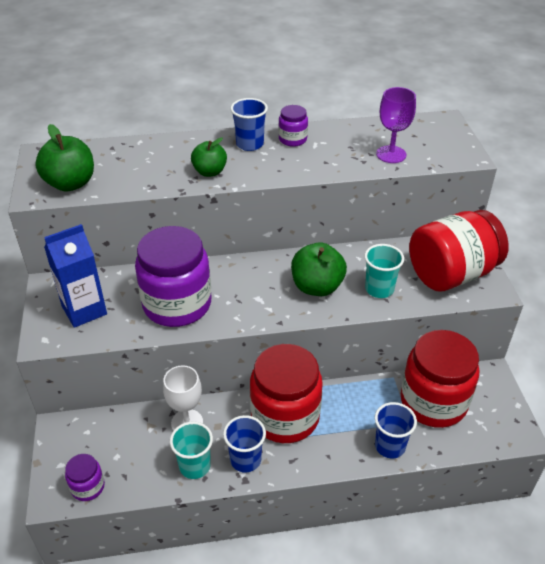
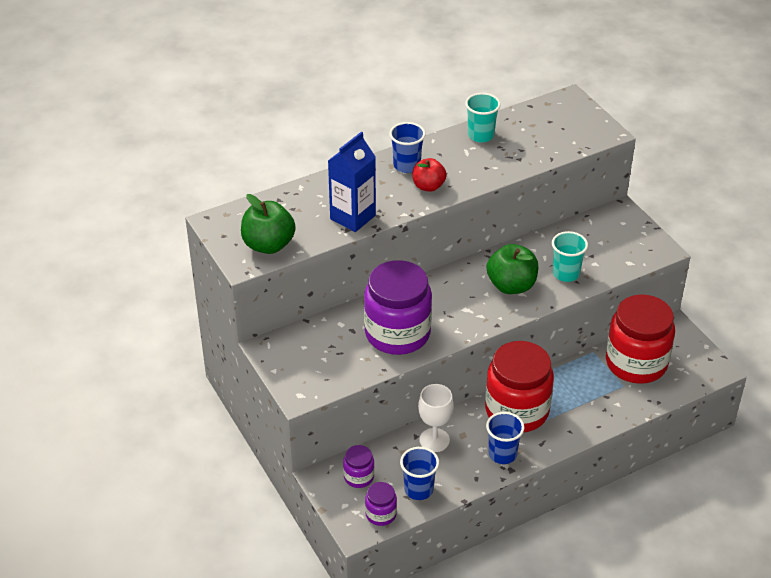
camera: 20 degrees left, 0 degrees up
blue carton [44,224,107,328] -> blue carton moved to [328,132,376,232]
turquoise cup [170,421,213,479] -> turquoise cup moved to [465,93,501,143]
green apple [191,137,227,177] -> none
purple jar [279,105,308,147] -> purple jar moved to [343,445,374,488]
blue cup [375,402,417,459] -> blue cup moved to [400,447,439,500]
purple goblet [376,87,416,163] -> none
red jar [409,210,509,292] -> none
none -> red apple [413,158,447,192]

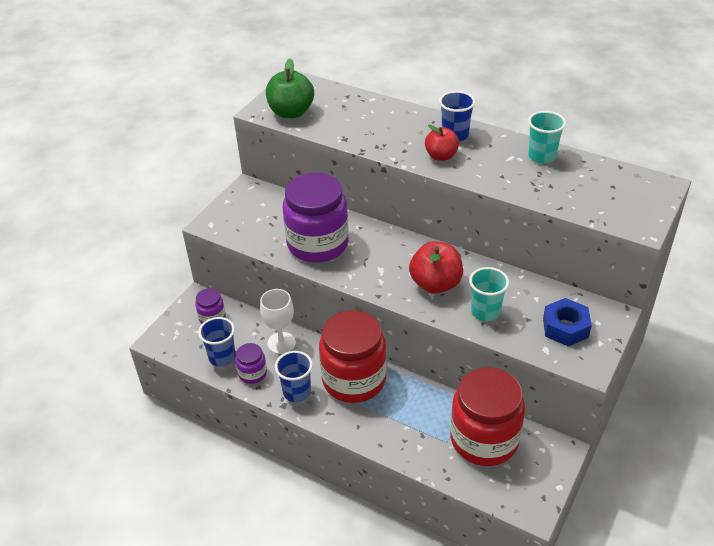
camera: 60 degrees right, 0 degrees up
blue carton [328,132,376,232] -> none
purple jar [365,482,397,526] -> purple jar moved to [235,343,267,384]
green apple [487,244,538,294] -> red apple [409,241,463,294]
none -> blue nut [543,298,592,347]

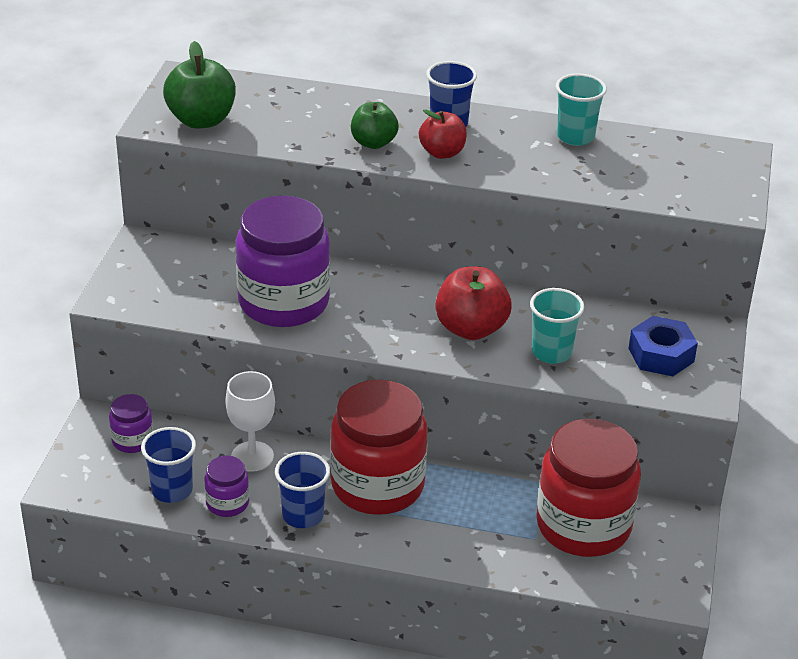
camera: 20 degrees left, 5 degrees down
none -> green apple [351,102,399,149]

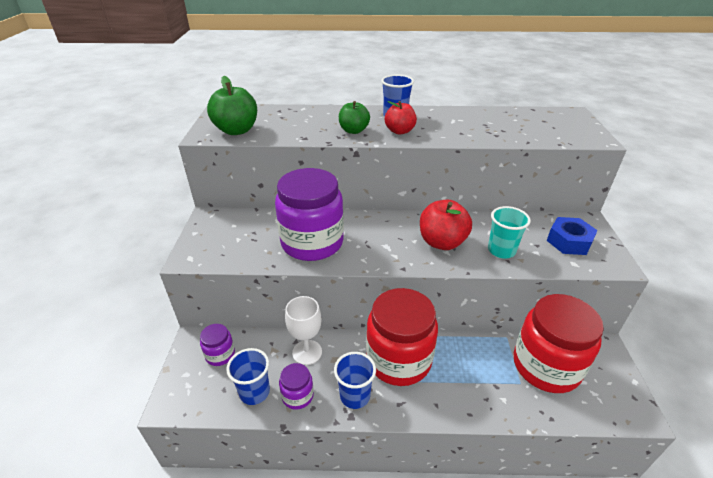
camera: 10 degrees left, 0 degrees up
turquoise cup [556,74,607,146] -> none

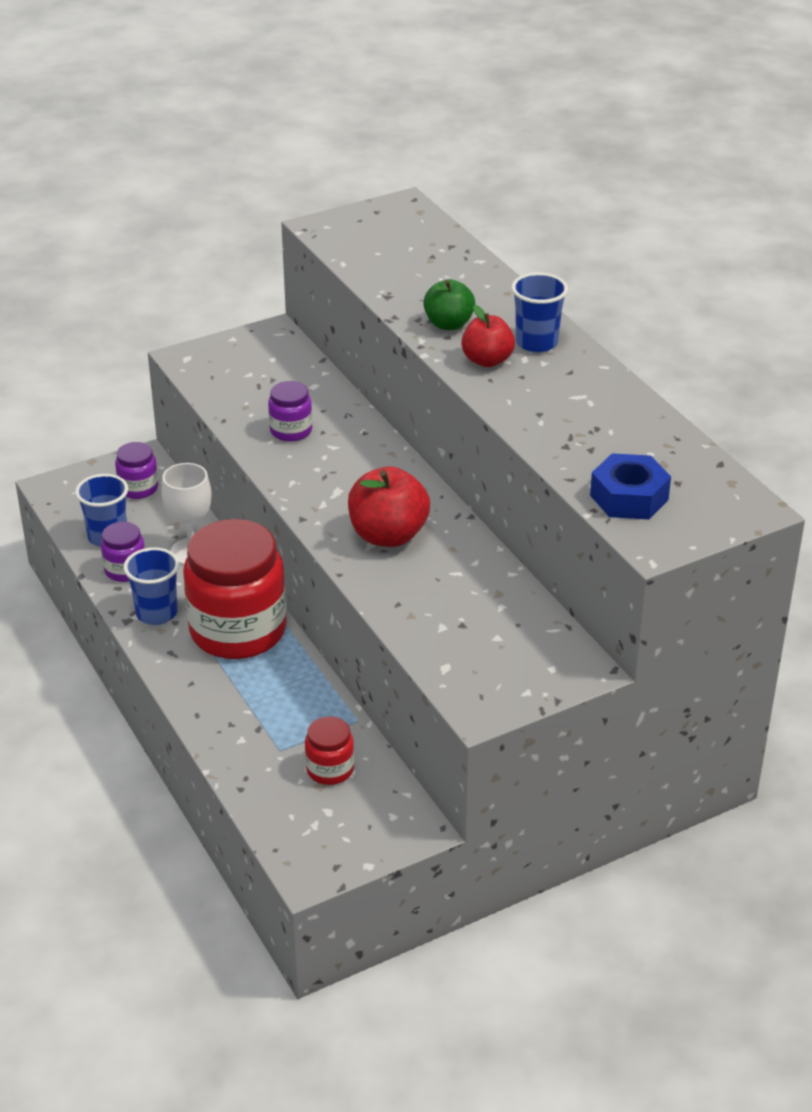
camera: 60 degrees right, 0 degrees up
green apple [207,76,257,135] -> none
purple jar [275,168,344,261] -> purple jar [268,381,312,442], size x0.45
turquoise cup [488,206,531,259] -> none
red jar [513,294,604,393] -> red jar [305,716,354,785], size x0.45
blue nut [547,217,598,255] -> blue nut moved to [590,453,671,519]

